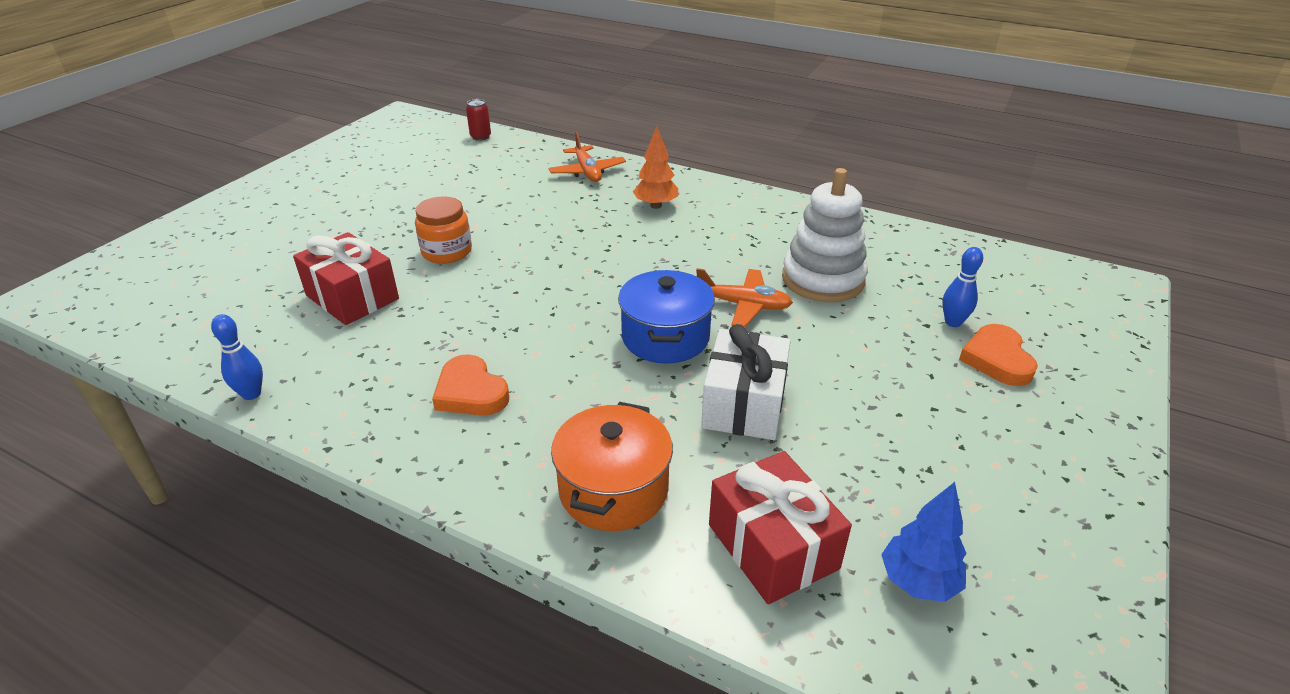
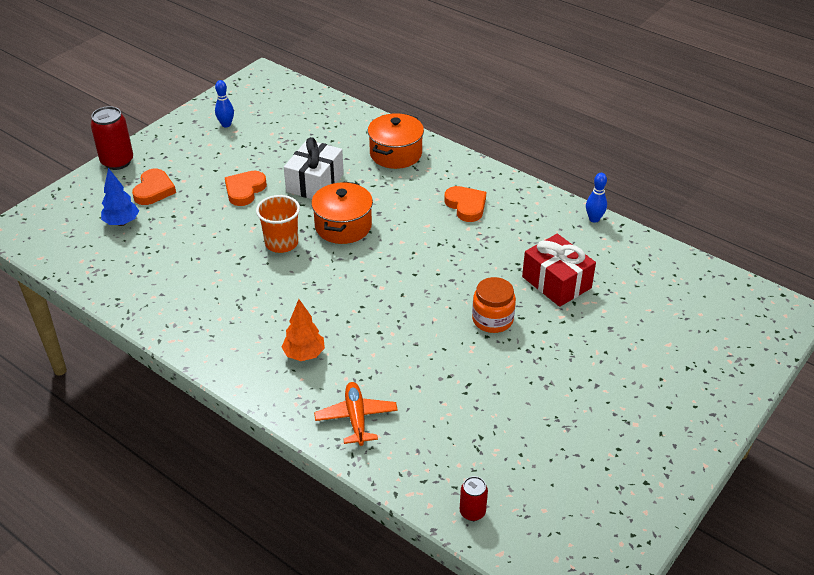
camera: 170 degrees left, 5 degrees up
blue pot [618,270,715,364] -> orange pot [311,181,373,244]
orange plane [696,268,793,328] -> orange cup [256,195,300,253]
red gift [709,451,852,604] -> none
white stacking toy [782,168,868,302] -> none
blue tree [881,482,966,602] -> blue tree moved to [101,168,139,226]
blue bowling pin [942,247,983,327] -> blue bowling pin moved to [215,80,234,128]
none -> red can [91,106,133,170]
none -> orange heart [225,171,267,206]

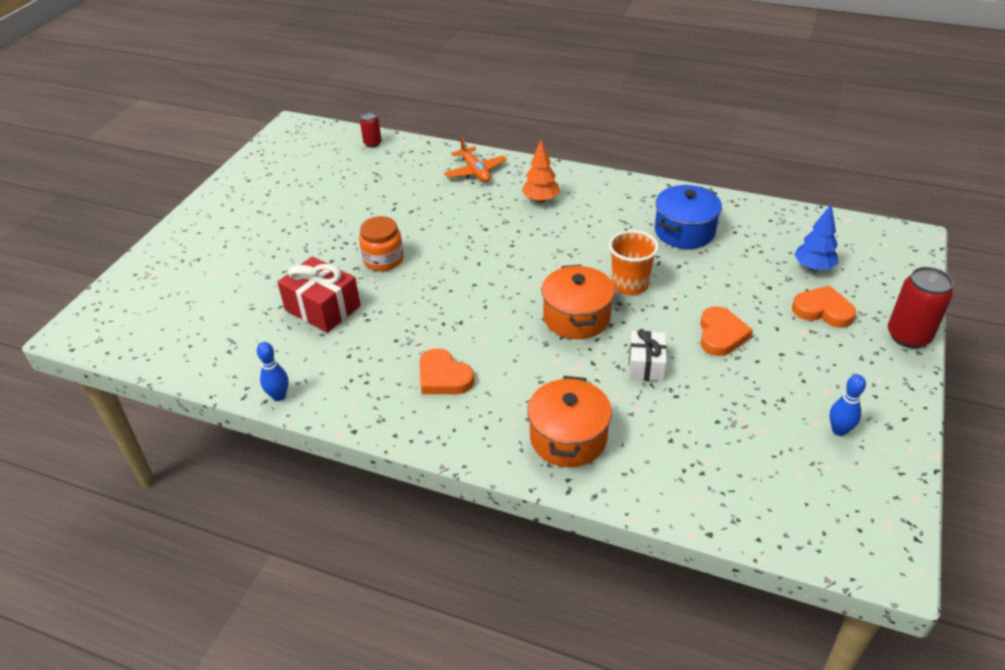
camera: 165 degrees right, 0 degrees up
orange heart [132,169,176,205] -> orange heart turned 120 degrees clockwise [792,285,856,328]
white gift [284,137,344,199] -> white gift [629,329,667,381], size x0.65
none -> blue pot [655,185,722,249]

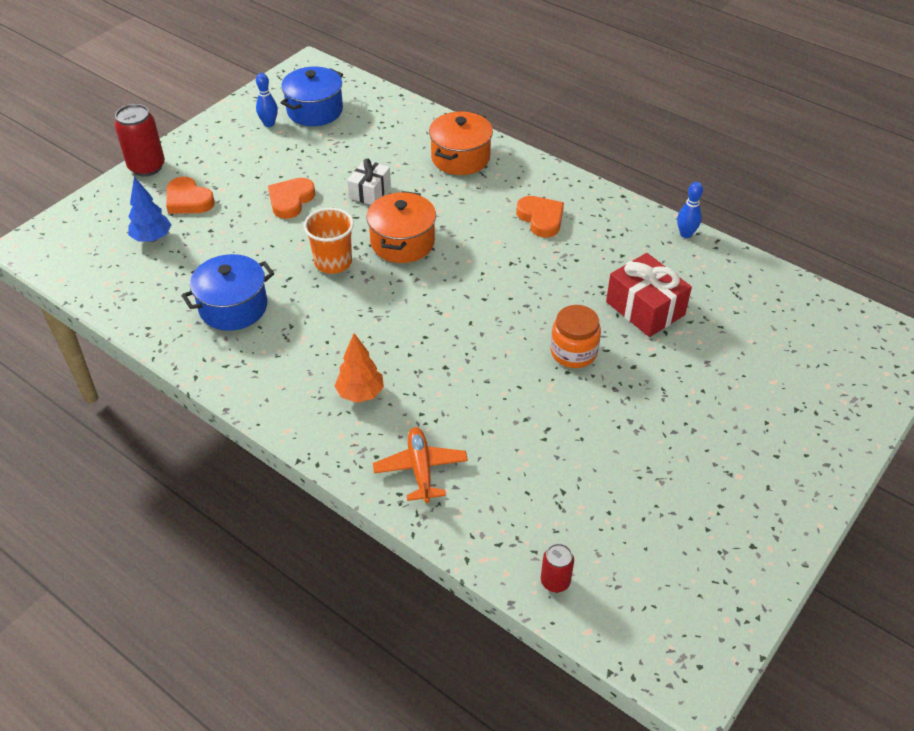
camera: 165 degrees left, 5 degrees up
none -> blue pot [281,67,343,126]

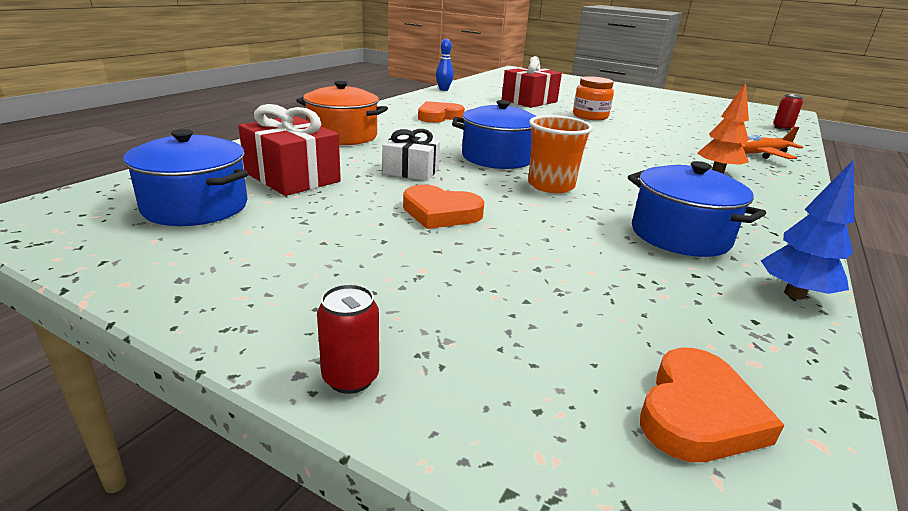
camera: 100 degrees left, 20 degrees down
red can [115,104,165,177] -> red can [317,284,379,394], size x0.56
blue tree [128,177,171,242] -> blue tree moved to [761,159,854,300]
orange heart [166,177,215,214] -> orange heart moved to [640,347,784,462]
blue bowling pin [256,73,278,127] -> none
orange pot [366,191,436,263] -> blue pot [452,100,536,169]
none -> red gift [238,104,341,196]

